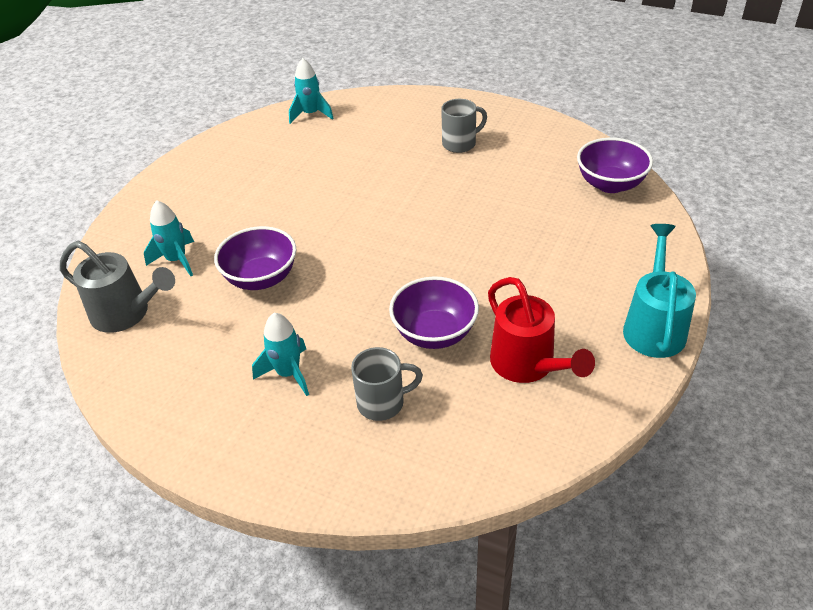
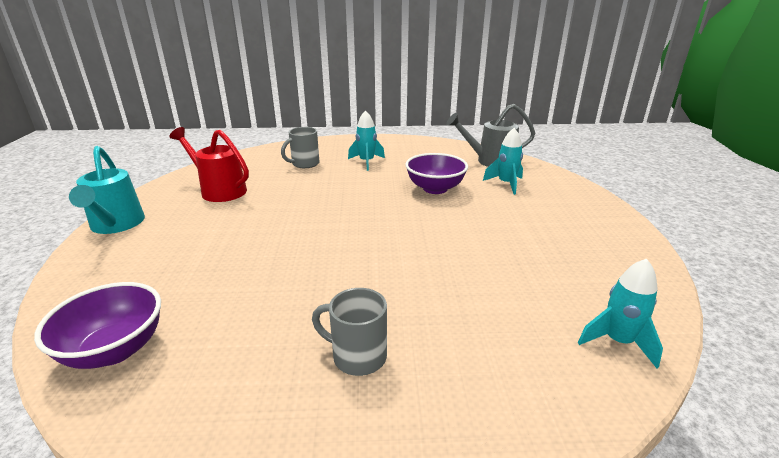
camera: 150 degrees right, 15 degrees down
purple bowl [389,276,479,349] -> none
grey mug [441,99,487,153] -> grey mug turned 75 degrees clockwise [312,288,387,376]

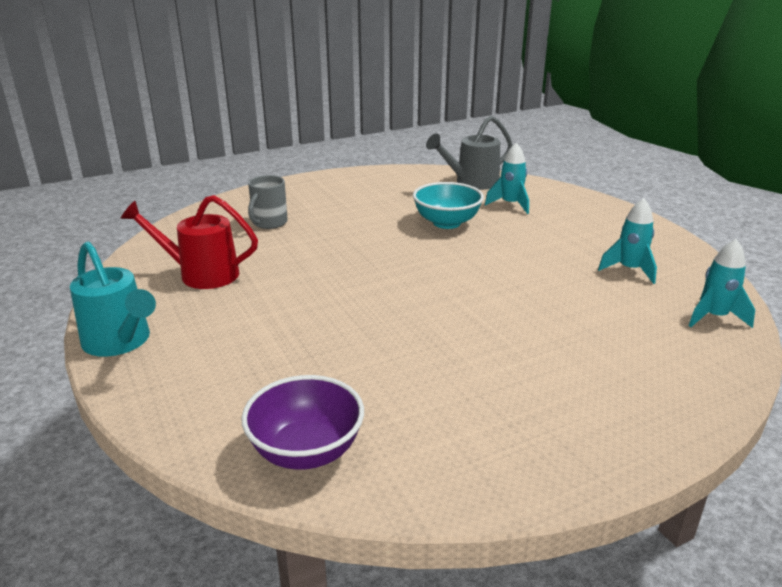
camera: 25 degrees left, 0 degrees up
grey mug [312,288,387,376] -> none
turquoise rocket [348,110,385,171] -> turquoise rocket moved to [598,198,657,284]
purple bowl [405,153,468,194] -> turquoise bowl [413,182,484,229]

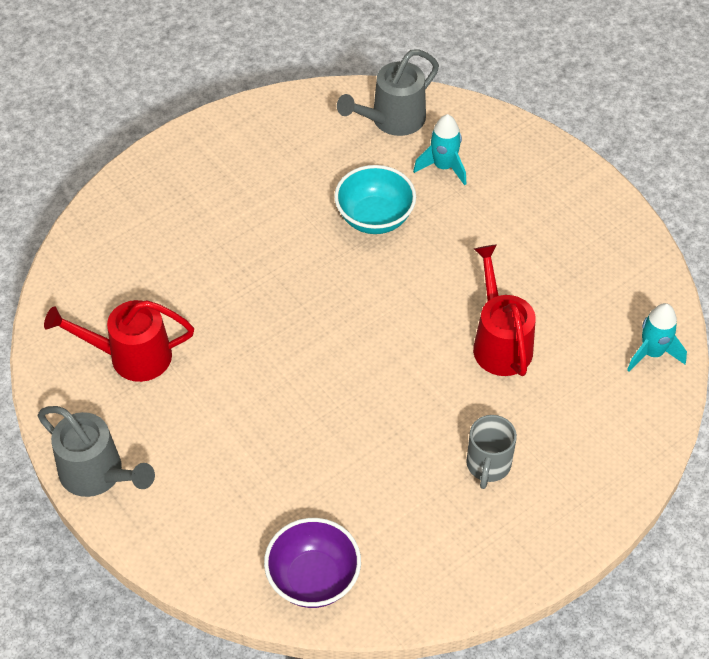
camera: 10 degrees left, 25 degrees up
turquoise watering can [70,242,156,357] -> grey watering can [38,406,155,497]
grey mug [248,175,288,229] -> grey mug moved to [466,415,517,489]
turquoise rocket [598,198,657,284] -> none
none -> red watering can [473,245,536,376]

